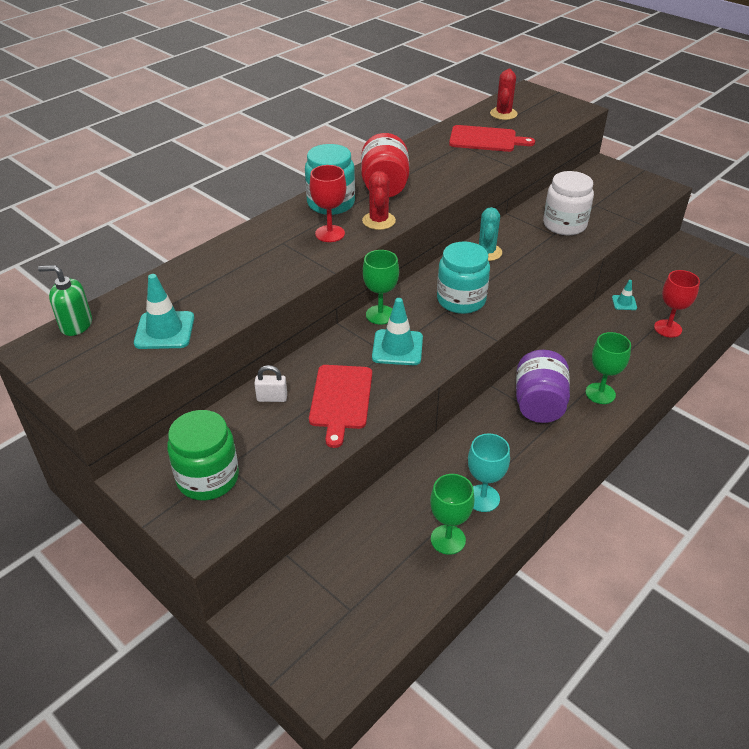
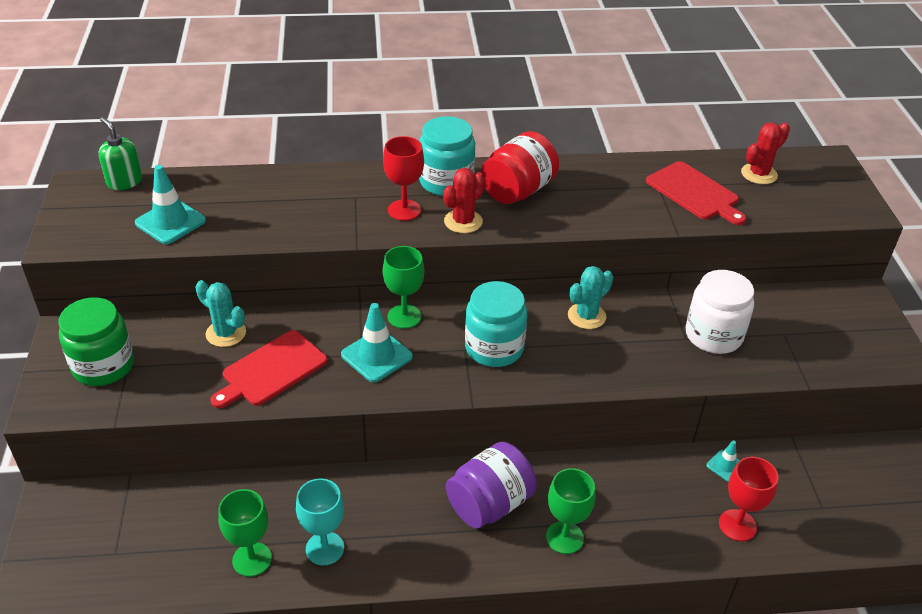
camera: 40 degrees right, 0 degrees up
white padlock [254,365,287,402] -> turquoise cactus [195,280,246,347]

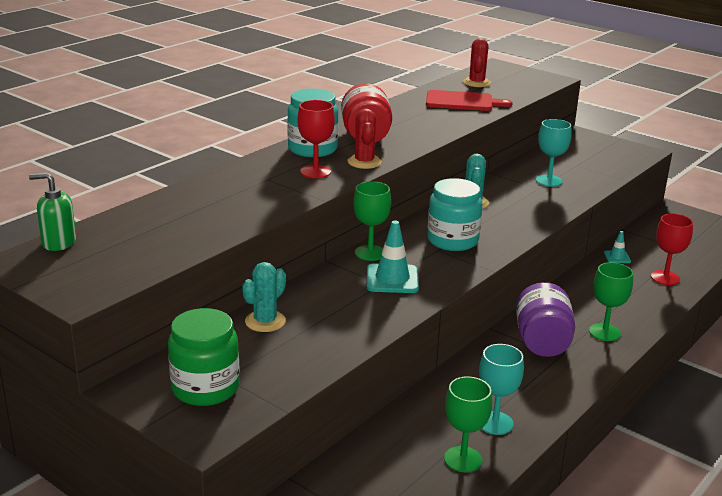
camera: 45 degrees left, 15 degrees down
turquoise traffic cone [135,165,206,244] -> none
turquoise cactus [195,280,246,347] -> turquoise cactus turned 45 degrees counterclockwise [242,262,286,332]
red cutting board [210,330,327,408] -> none
white jar [685,270,754,354] -> turquoise goblet [536,119,572,187]

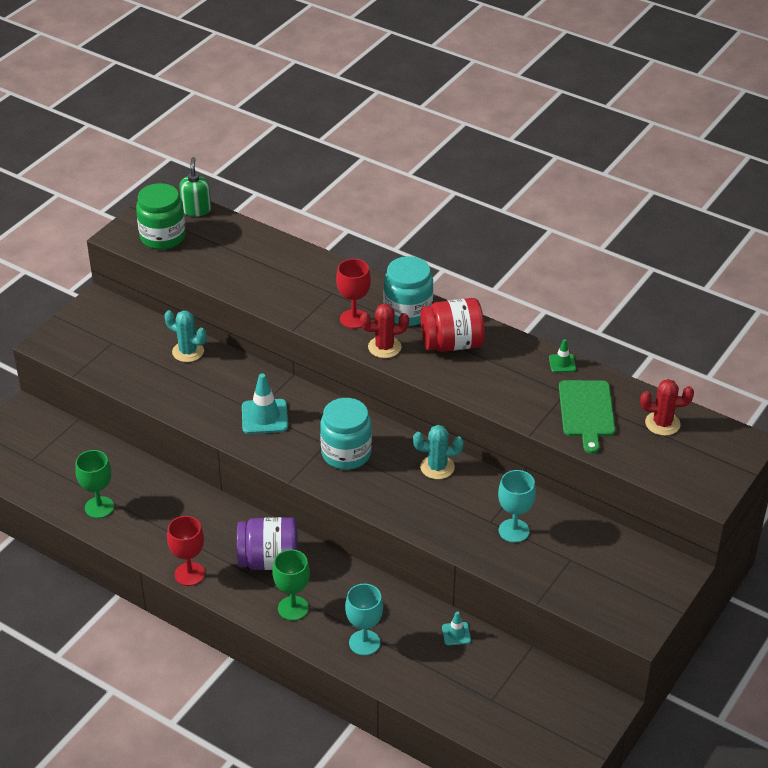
camera: 85 degrees right, 15 degrees up
green jar [168,308,240,406] -> green jar moved to [136,183,186,250]
green goblet [353,181,391,261] -> none
red cutting board [426,90,513,111] -> green cutting board [559,380,615,454]
turquoise goblet [479,344,524,435] -> turquoise goblet moved to [345,584,383,656]
red goblet [651,214,693,285] -> red goblet moved to [167,516,205,586]
none -> green traffic cone [549,339,576,372]

